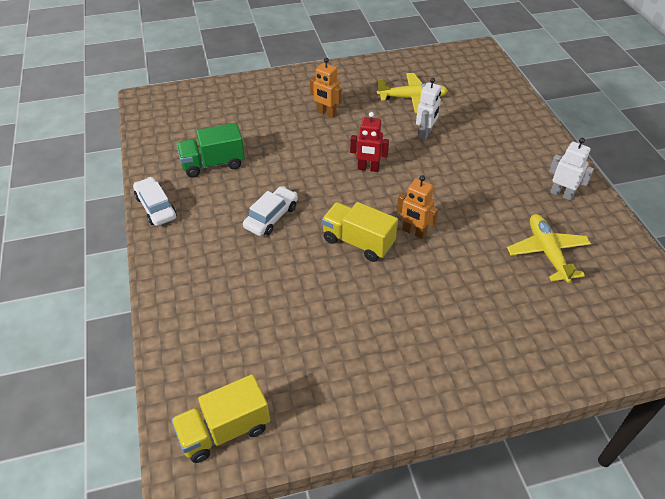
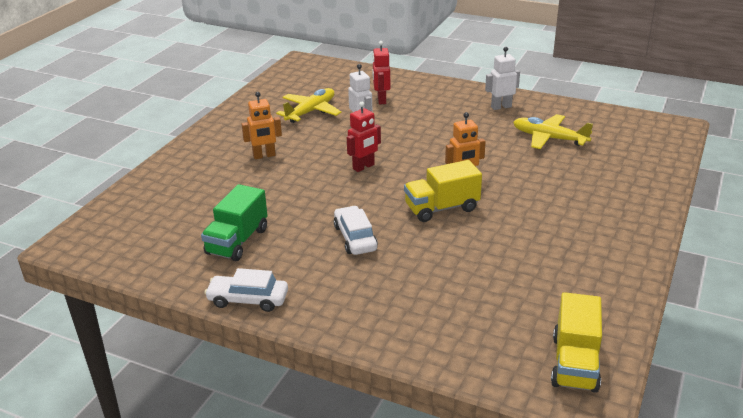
camera: 50 degrees left, 15 degrees down
none -> red robot [372,41,390,104]

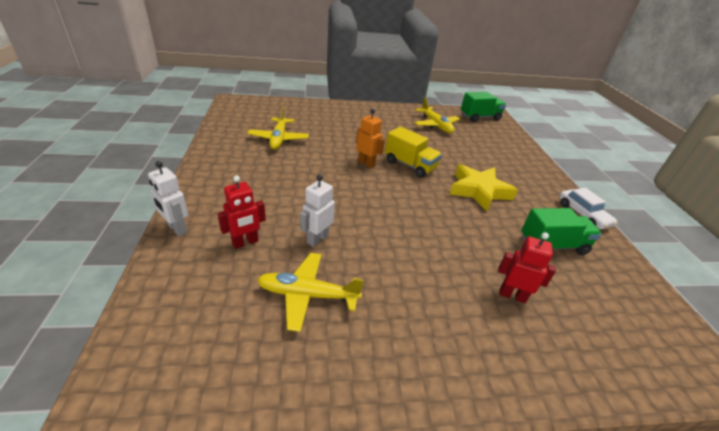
camera: 125 degrees left, 5 degrees up
orange robot [241,92,282,159] -> none
white car [334,206,378,255] -> yellow star [449,164,518,212]
red robot [347,102,381,172] -> red robot moved to [498,232,556,303]
white robot [485,47,520,110] -> white robot moved to [148,161,189,236]
yellow truck [551,292,602,393] -> green truck [461,92,506,122]
none -> yellow plane [414,97,460,133]

